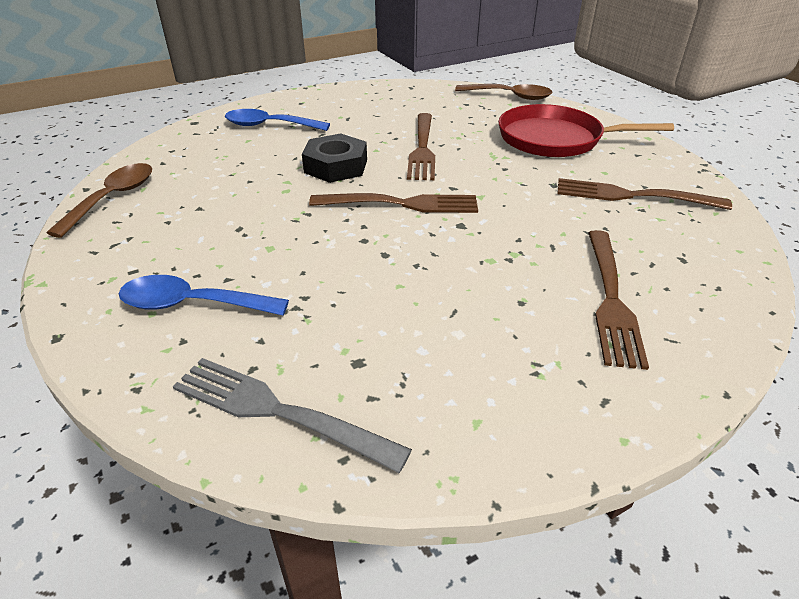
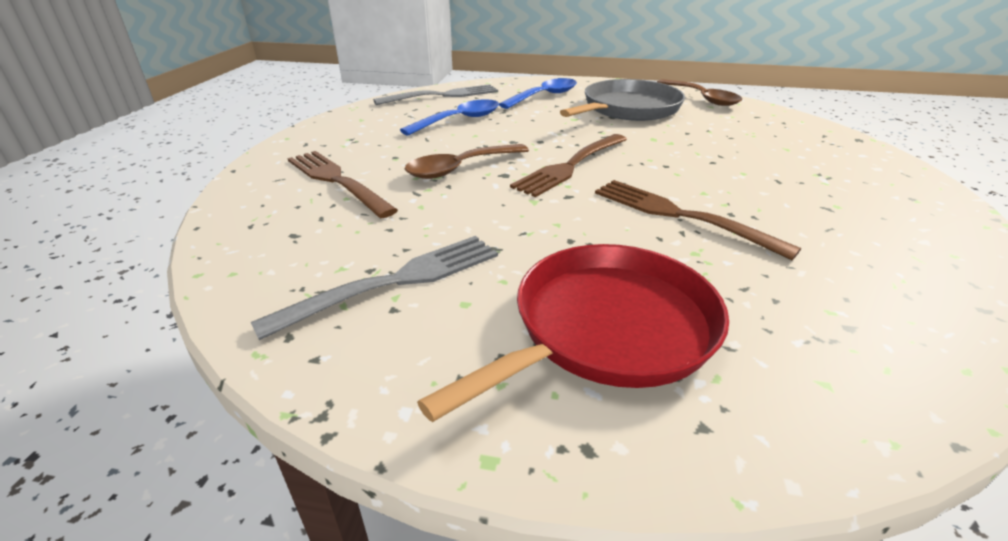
camera: 130 degrees right, 5 degrees down
blue spoon [225,109,330,131] -> blue spoon moved to [400,99,499,136]
black nut [302,133,367,183] -> none
brown spoon [455,84,553,100] -> brown spoon moved to [404,144,529,179]
brown fork [557,178,732,210] -> grey fork [250,236,498,340]
none -> grey pan [560,79,685,121]

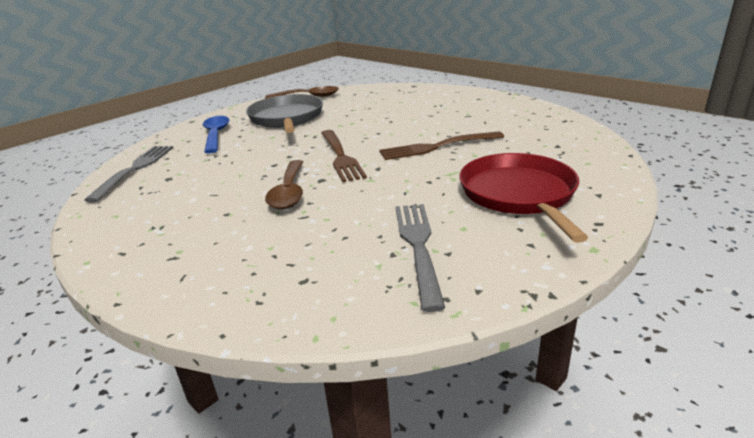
camera: 55 degrees left, 5 degrees down
brown fork [288,151,398,218] -> none
blue spoon [400,99,499,136] -> none

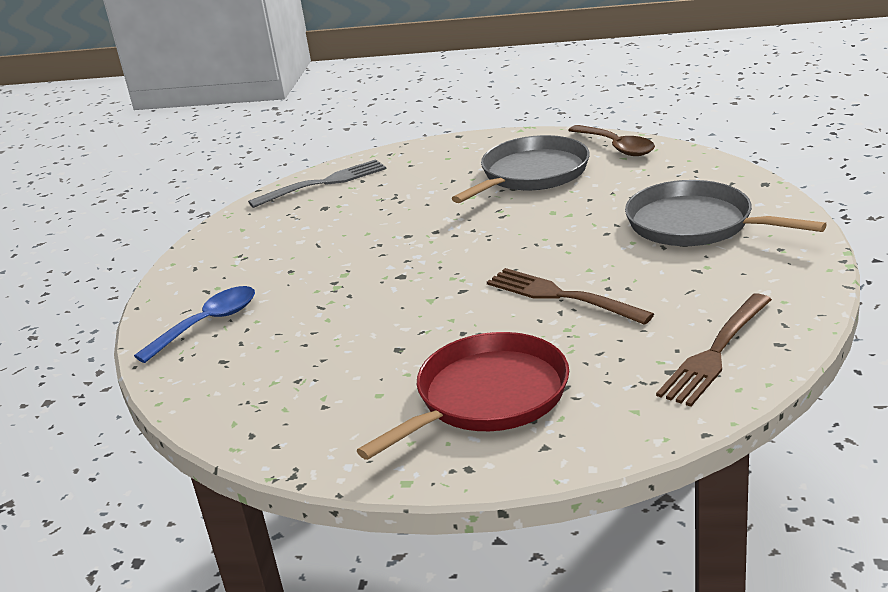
camera: 55 degrees right, 0 degrees up
blue spoon [203,116,229,153] -> blue spoon moved to [134,286,255,363]
brown spoon [265,160,303,209] -> none
brown fork [321,130,367,182] -> brown fork moved to [656,294,772,406]
grey fork [395,204,445,312] -> none
none -> grey pan [625,180,827,246]

